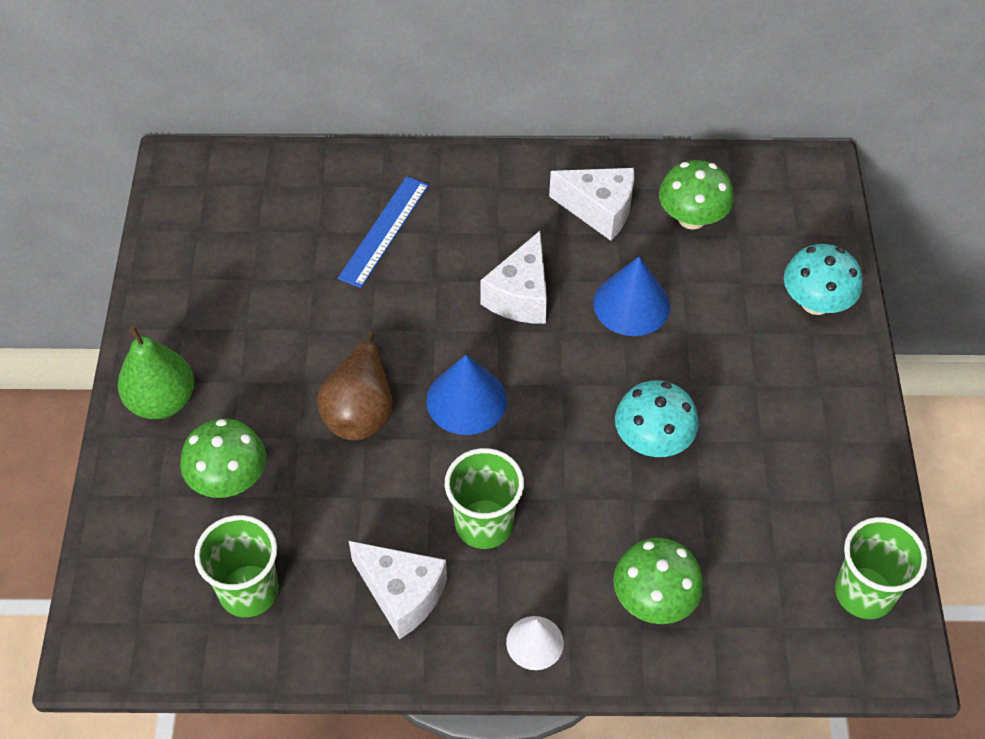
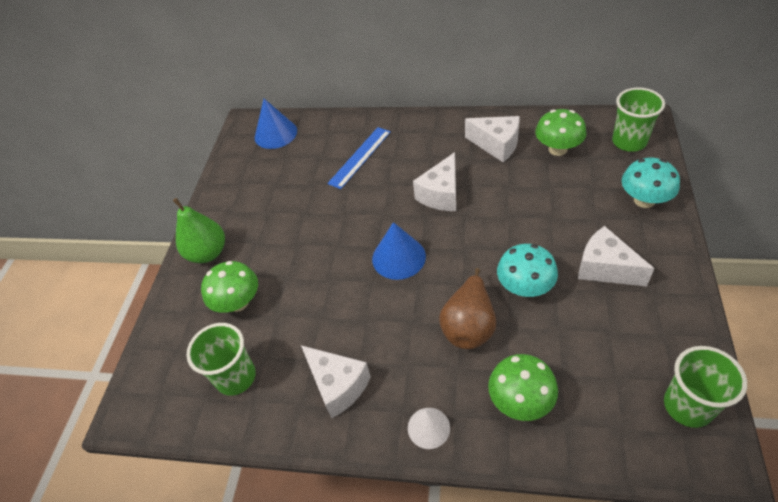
camera: 15 degrees right, 5 degrees down
brown pear [317,331,393,441] -> brown pear moved to [439,268,496,349]
green cup [445,448,524,549] -> green cup moved to [612,87,665,152]
blue cone [593,257,670,336] -> blue cone moved to [255,99,297,149]
none -> white cheese [578,226,655,286]

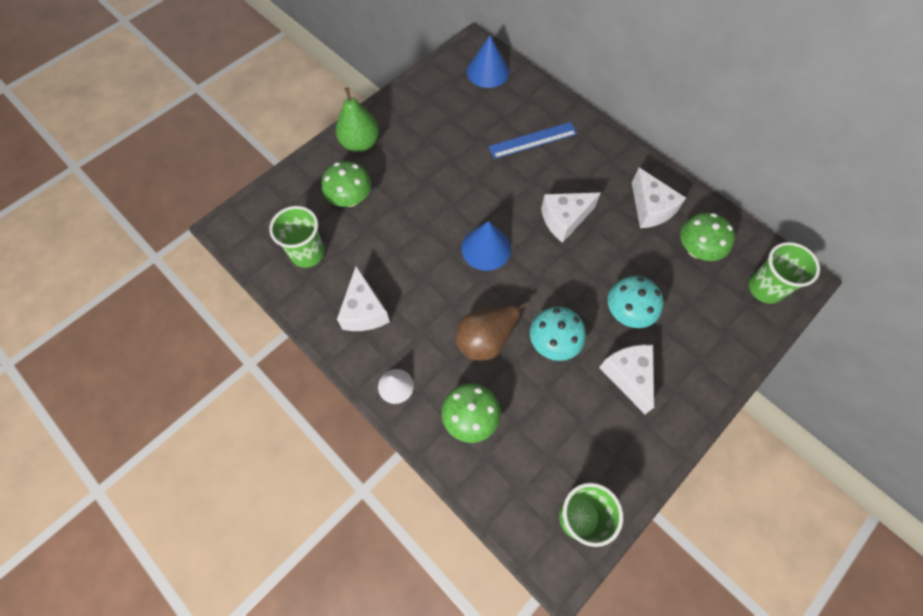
camera: 30 degrees right, 15 degrees up
turquoise mushroom [622,158,680,208] -> turquoise mushroom moved to [608,276,663,328]

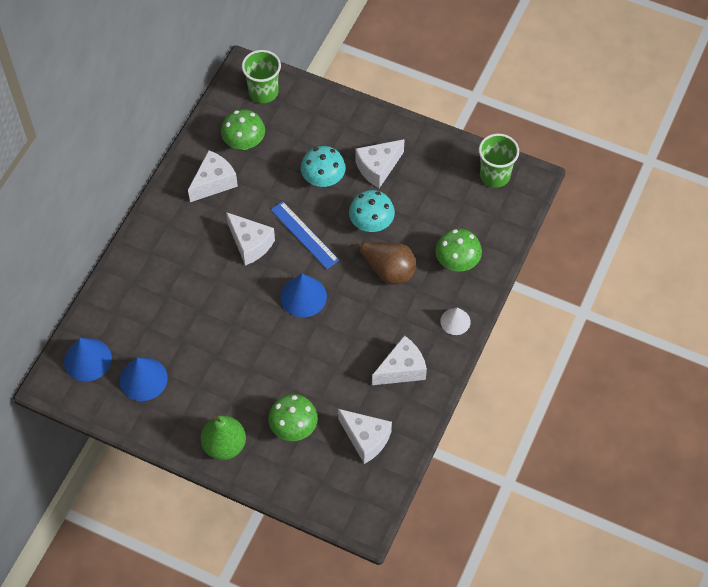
camera: 110 degrees left, 5 degrees down
green cup [269,206,325,268] -> white cheese [338,409,392,464]
blue ruler [489,122,577,159] -> blue ruler moved to [271,201,339,269]
none -> blue cone [119,357,168,401]

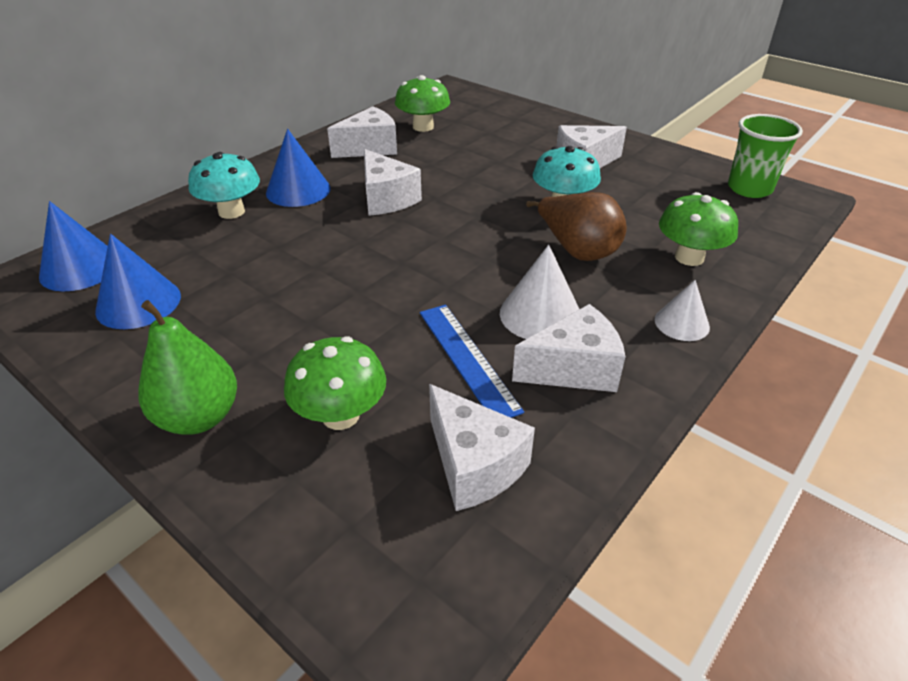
camera: 15 degrees right, 20 degrees down
green cup [242,50,281,103] -> none
blue ruler [271,201,339,269] -> blue ruler moved to [420,305,524,418]
blue cone [280,274,327,317] -> blue cone moved to [266,129,331,207]
turquoise mushroom [301,146,346,187] -> turquoise mushroom moved to [188,152,260,219]
none -> white cone [500,245,579,339]

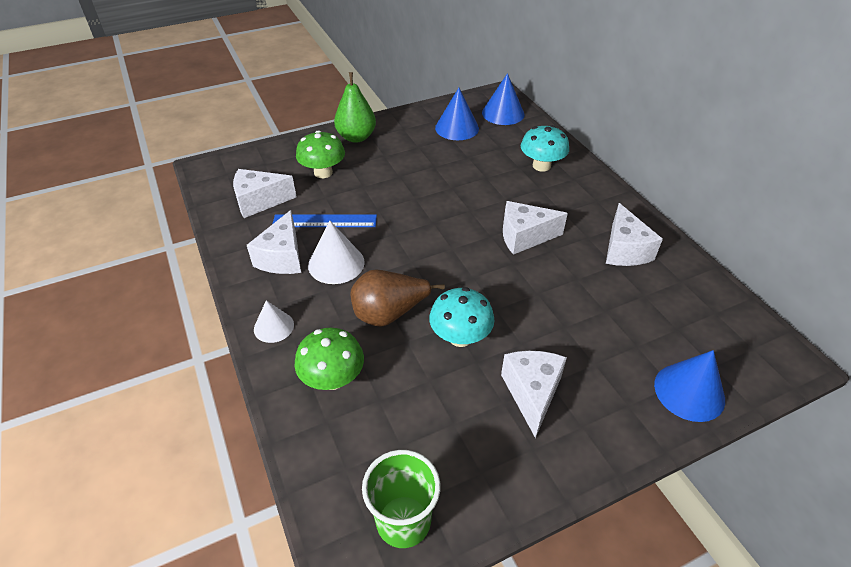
camera: 115 degrees right, 5 degrees up
blue cone [266,129,331,207] -> blue cone moved to [654,350,725,422]
green mushroom [395,75,450,132] -> none

